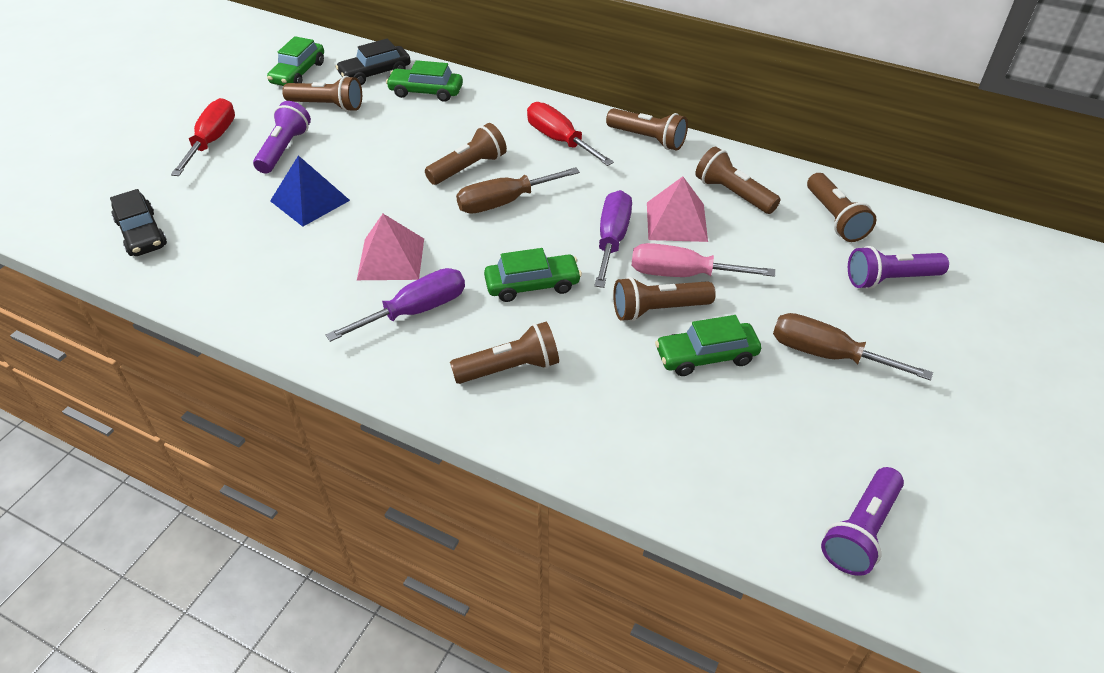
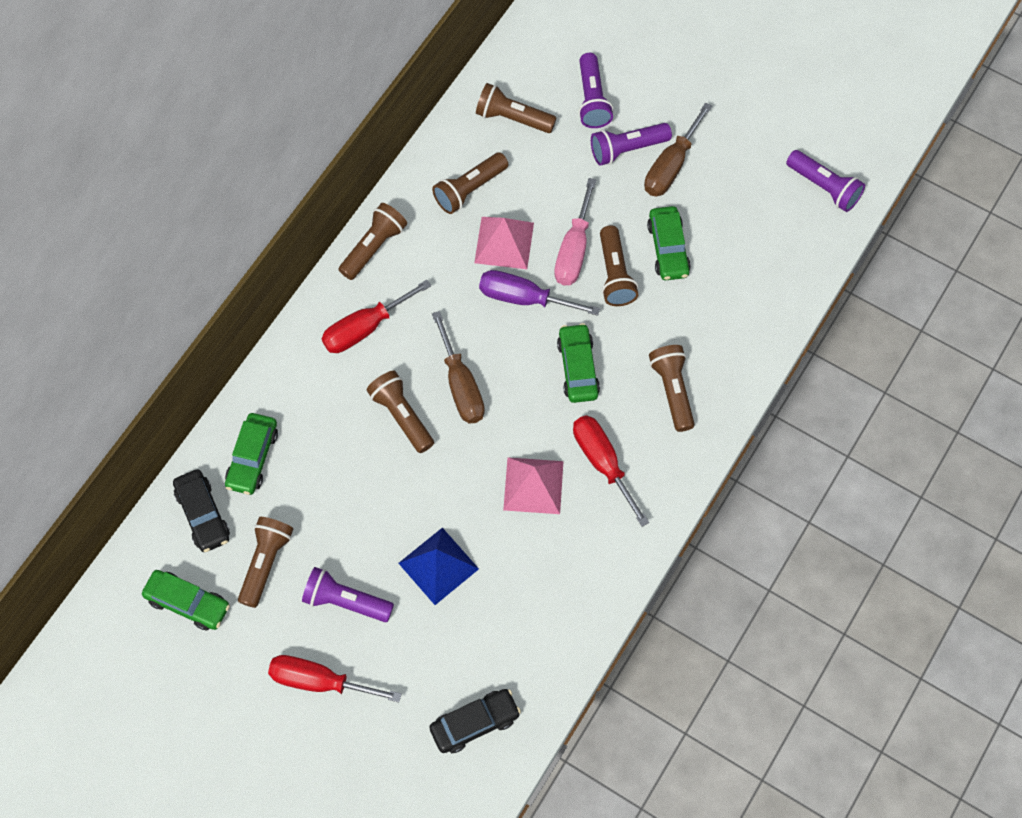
camera: 85 degrees left, 20 degrees up
purple screwdriver [326,268,465,342] -> red screwdriver [573,415,649,527]
brown flashlight [807,173,877,242] -> brown flashlight turned 150 degrees counterclockwise [476,83,557,133]
none -> purple flashlight [591,123,672,166]

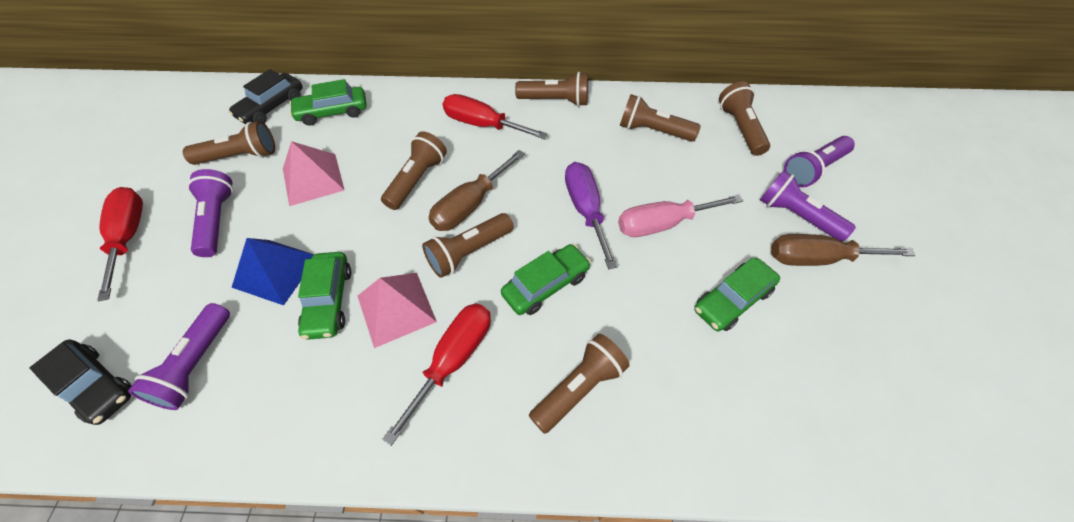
camera: 60 degrees right, 10 degrees down
green car [142,570,230,630] -> green car moved to [298,252,351,340]
pink pyramid [474,217,534,269] -> pink pyramid moved to [283,141,344,206]
brown flashlight [600,226,638,306] -> brown flashlight moved to [422,213,514,278]
purple flashlight [786,150,865,212] -> purple flashlight moved to [128,303,230,410]

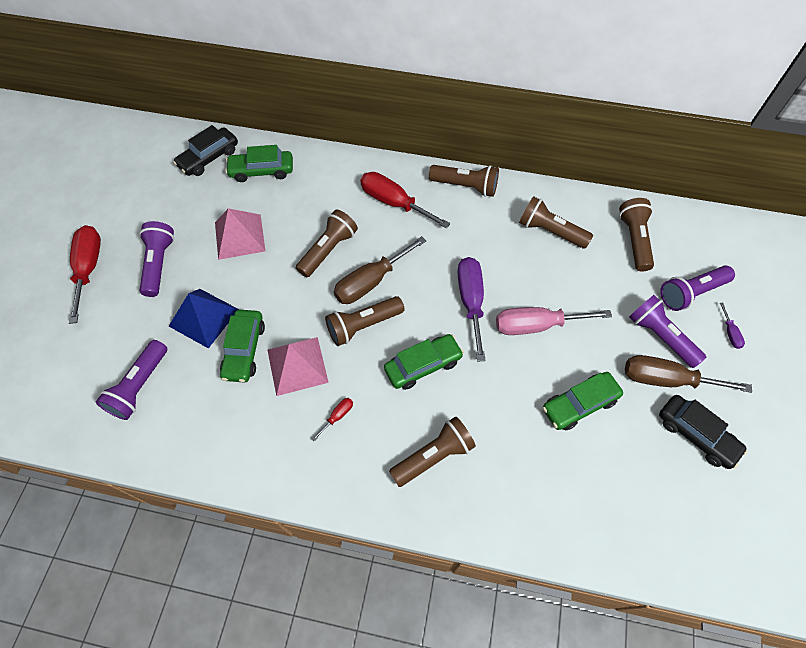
camera: 10 degrees right, 5 degrees up
black car [29,339,132,425] -> black car moved to [659,395,748,469]
brown flashlight [183,121,275,165] -> none
red screwdriver [382,303,491,446] -> red screwdriver [312,398,353,441], size x0.44
none -> purple screwdriver [720,303,745,349]

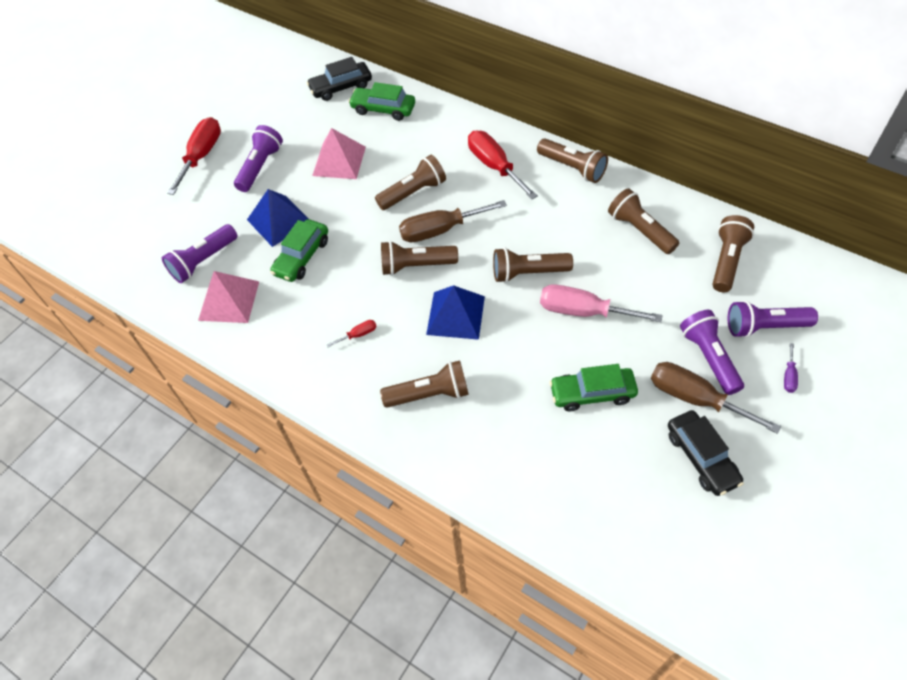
camera: 25 degrees right, 5 degrees down
pink pyramid [268,337,329,396] -> pink pyramid moved to [198,271,259,323]
green car [384,334,464,390] -> blue pyramid [426,285,485,340]
purple screwdriver [457,257,486,362] -> brown flashlight [493,247,573,283]

